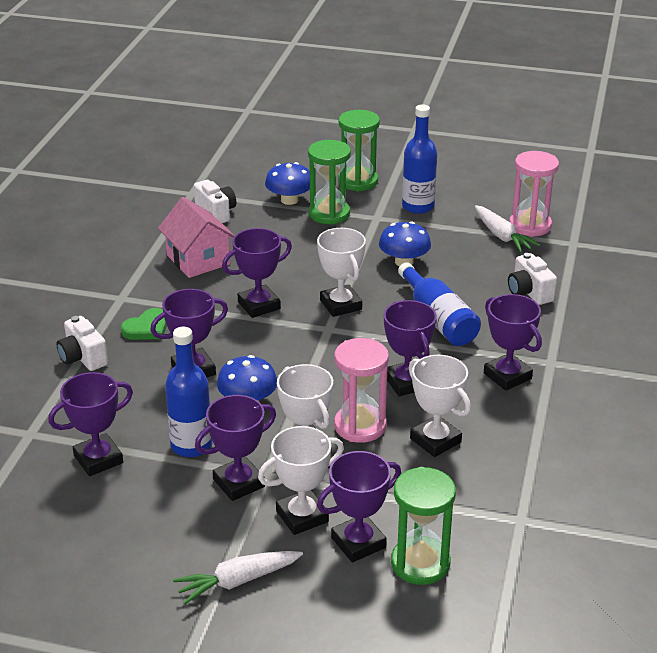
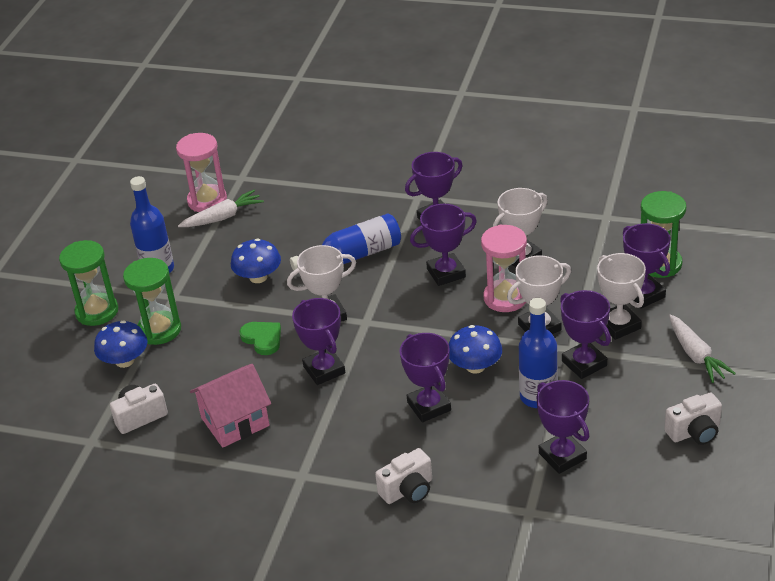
camera: 85 degrees left, 5 degrees up
green heart [121,308,167,340] -> green heart moved to [240,322,281,355]
white camera [508,253,557,305] -> white camera moved to [664,392,722,445]

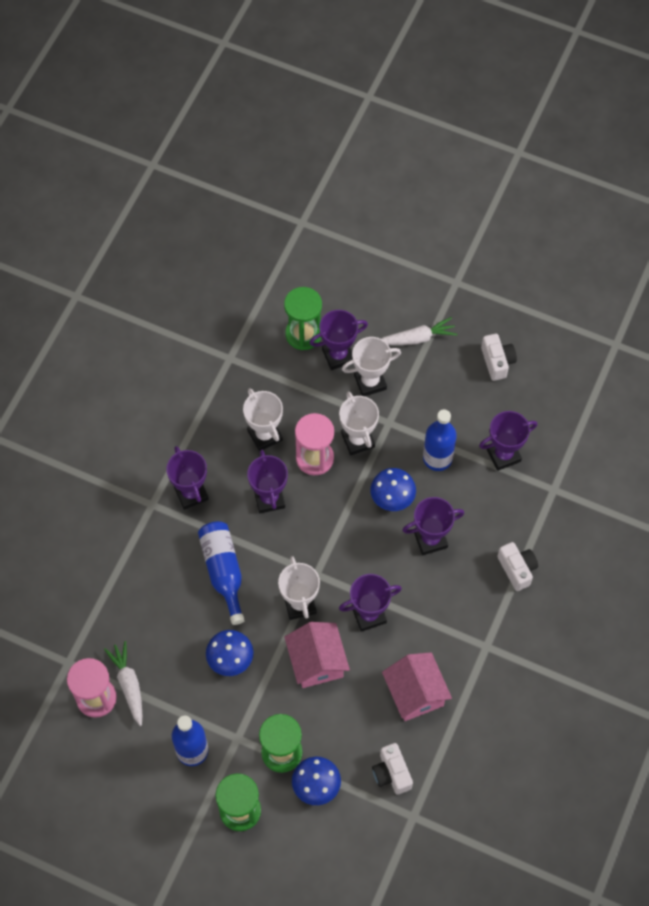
camera: 85 degrees left, 25 degrees up
green heart [240,322,281,355] -> pink house [284,622,350,688]
purple trophy [560,290,611,379] -> none

